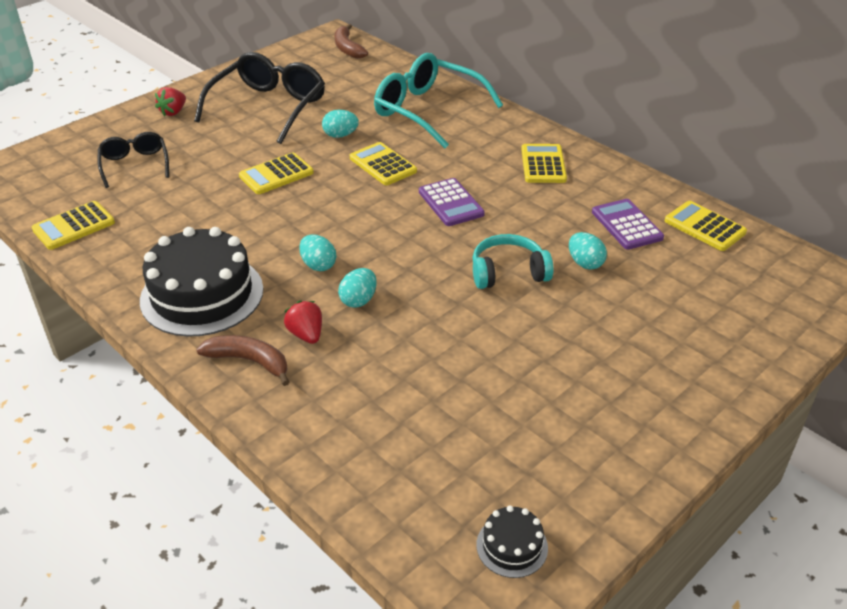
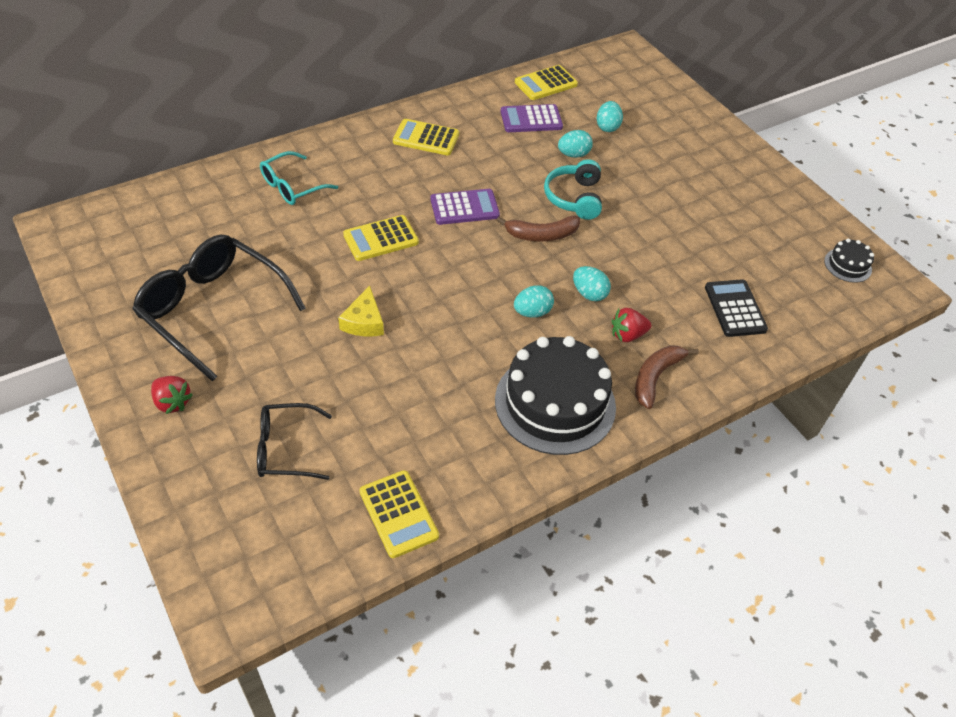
camera: 80 degrees left, 10 degrees up
yellow calculator [239,152,314,194] -> yellow cheese [338,286,384,336]
turquoise egg [322,110,359,138] -> turquoise egg moved to [597,101,623,132]
brown banana [335,24,368,59] -> brown banana moved to [496,216,580,241]
turquoise glasses [374,53,503,148] -> turquoise glasses [260,151,338,205], size x0.56
none -> black calculator [705,279,768,337]

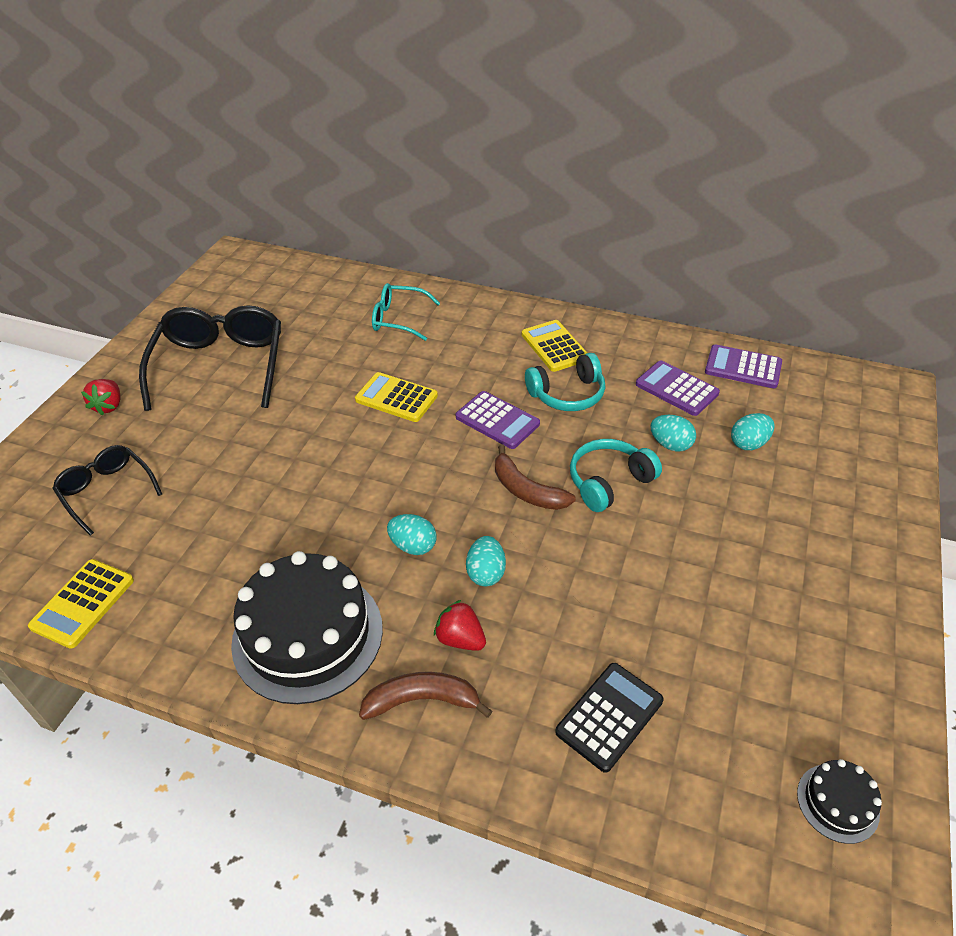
camera: 55 degrees right, 5 degrees down
yellow cheese [338,286,384,336] -> none
yellow calculator [515,65,578,100] -> purple calculator [705,344,782,388]
none -> turquoise headphones [525,353,605,411]

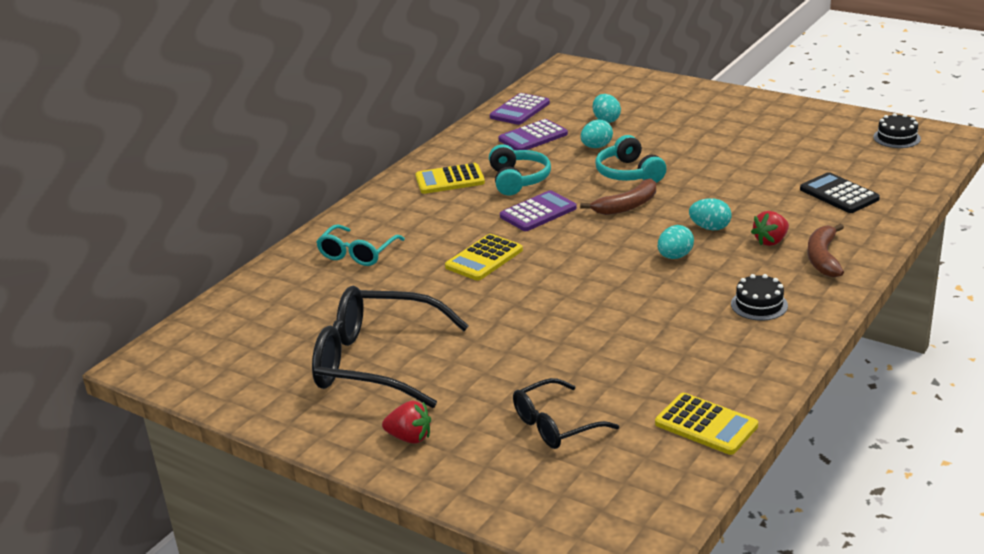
camera: 75 degrees left, 15 degrees down
black cake [231,551,383,704] -> black cake [731,274,788,321], size x0.45

